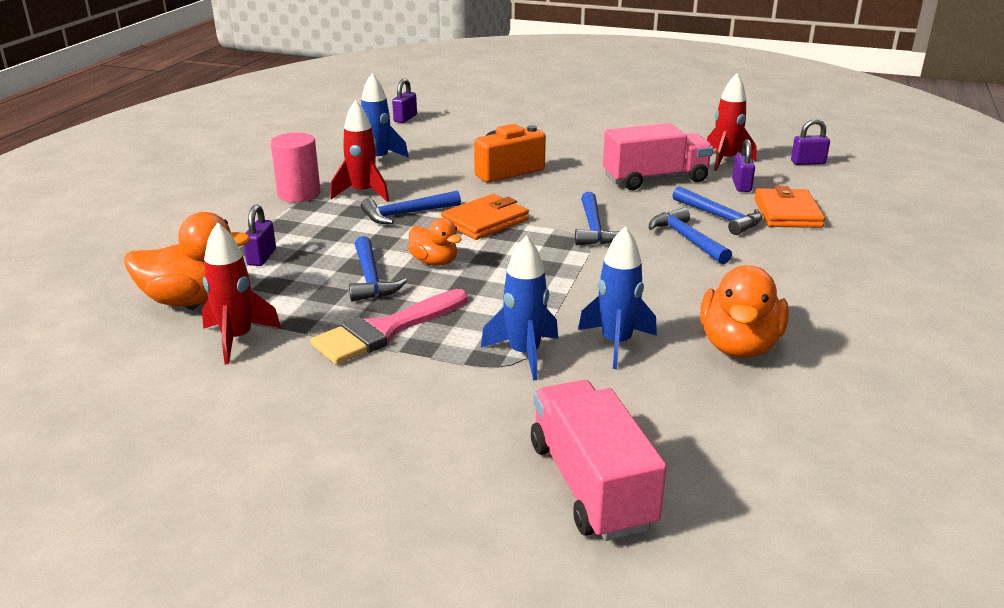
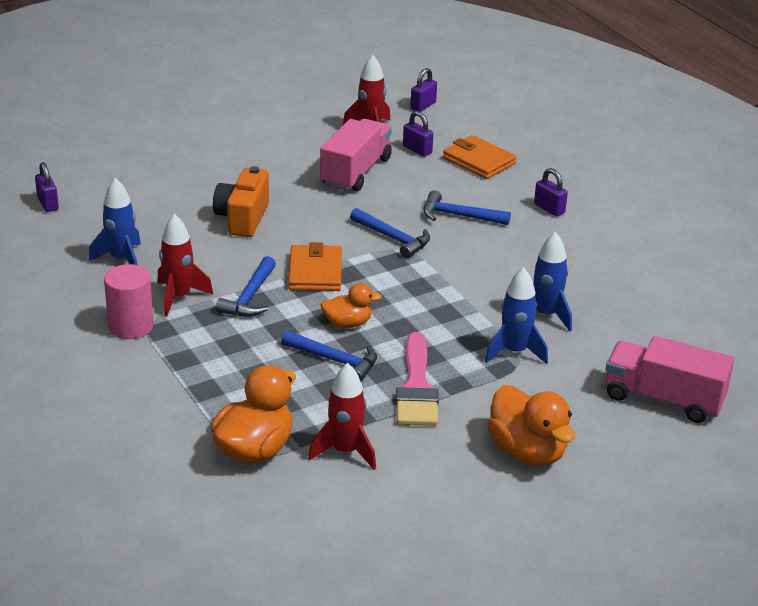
camera: 50 degrees left, 5 degrees up
purple padlock [244,204,276,266] -> purple padlock moved to [534,168,568,216]
blue hammer [672,186,762,235] -> none
orange duck [700,265,789,358] -> orange duck moved to [487,385,575,466]

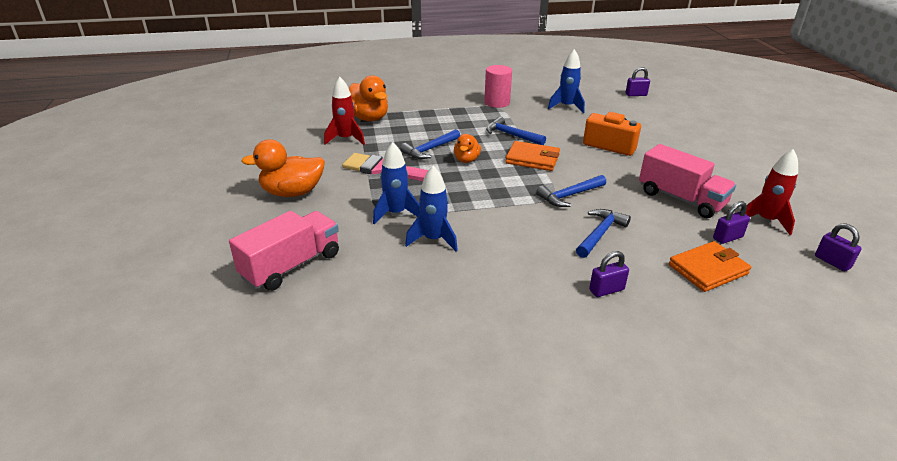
camera: 110 degrees right, 0 degrees up
red rocket [157,214,213,317] -> none

